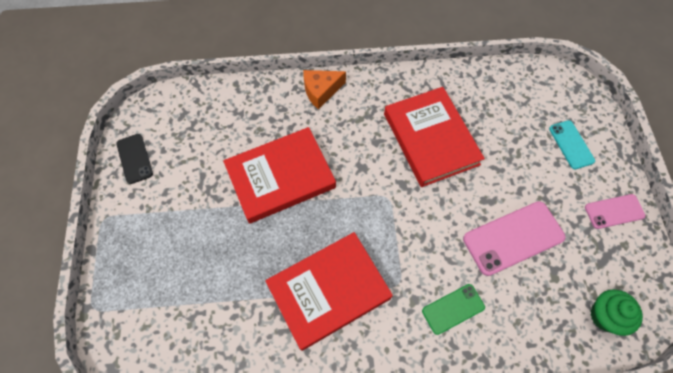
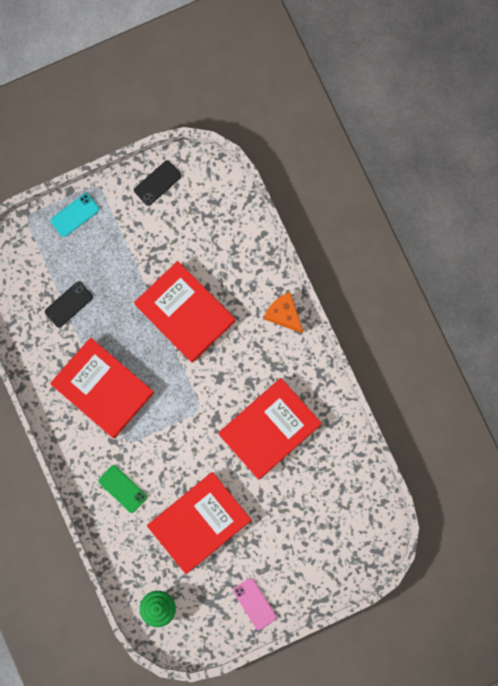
camera: 70 degrees right, 15 degrees up
pink phone [463,201,565,276] -> red book [147,472,251,574]
turquoise phone [549,120,595,169] -> turquoise phone moved to [50,193,99,237]
none -> black phone [45,281,93,328]

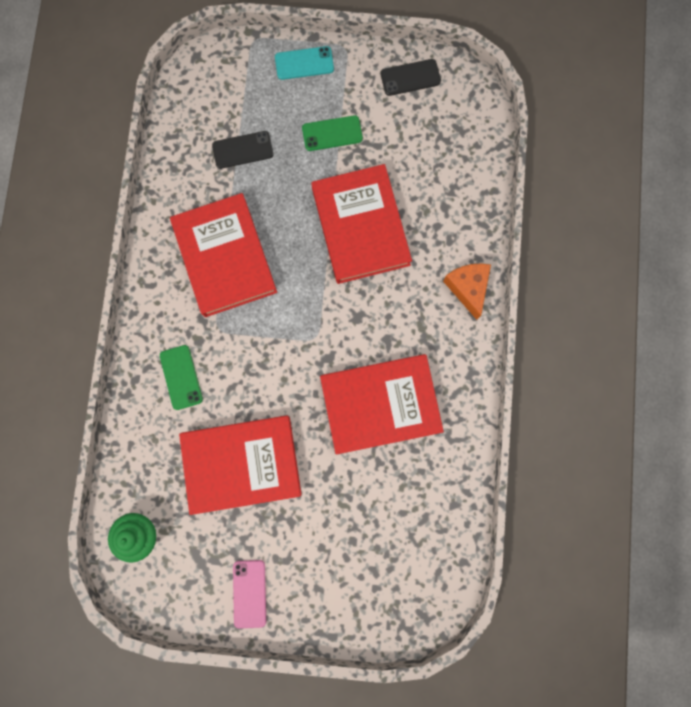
camera: 30 degrees right, 0 degrees up
none -> green phone [302,115,363,151]

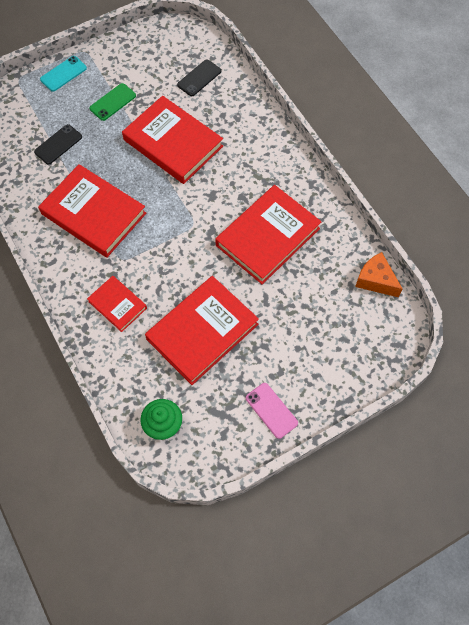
camera: 35 degrees left, 15 degrees down
green phone [160,345,203,410] -> red book [87,276,147,332]
black phone [380,59,441,96] -> black phone moved to [177,60,221,96]
orange cheese [443,263,491,320] -> orange cheese moved to [355,252,403,298]

